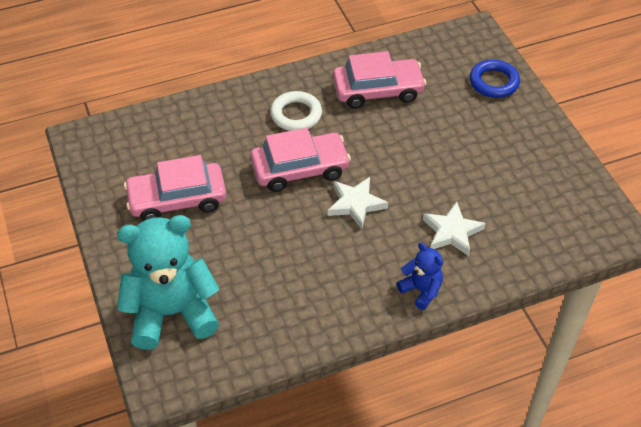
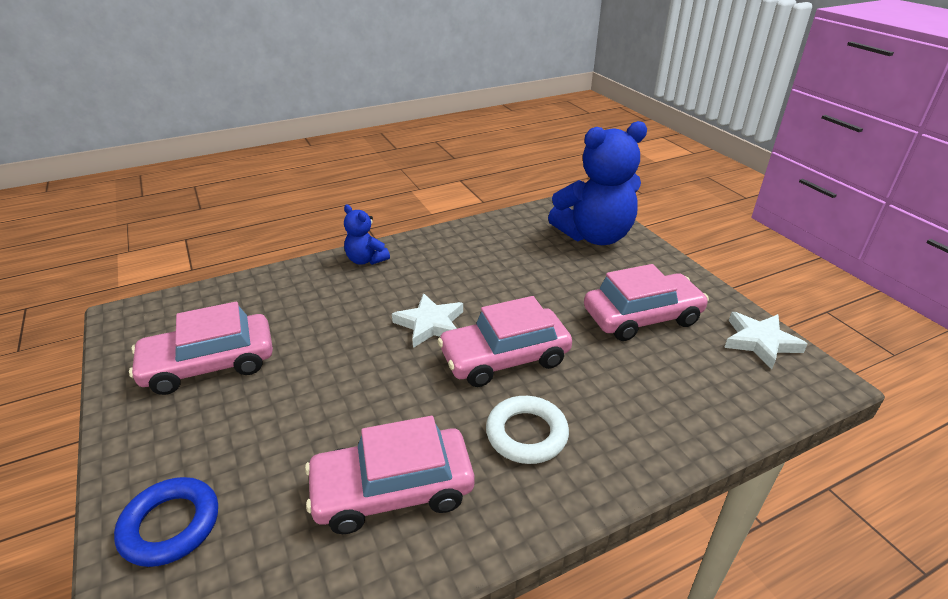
camera: 175 degrees right, 15 degrees down
turquoise teddy bear [117,215,220,350] -> blue teddy bear [548,121,647,245]
white star [423,202,486,256] -> white star moved to [724,312,808,369]
none -> pink car [129,302,273,395]

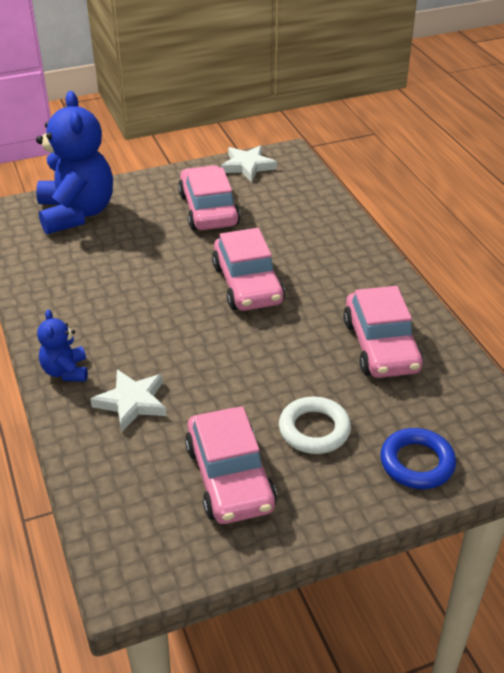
camera: 85 degrees left, 5 degrees up
blue teddy bear [344,205,390,265] -> blue teddy bear turned 120 degrees clockwise [37,309,88,382]
white star [392,293,463,348] -> white star moved to [90,369,167,432]
white ring [486,396,569,464] -> white ring moved to [279,396,351,454]

